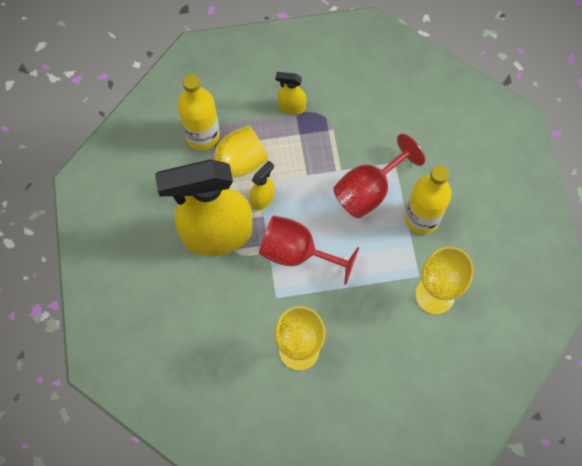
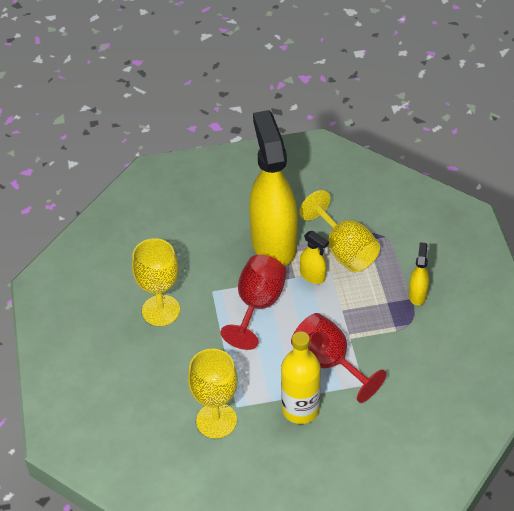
camera: 90 degrees right, 20 degrees down
yellow bottle [178,74,220,150] -> none

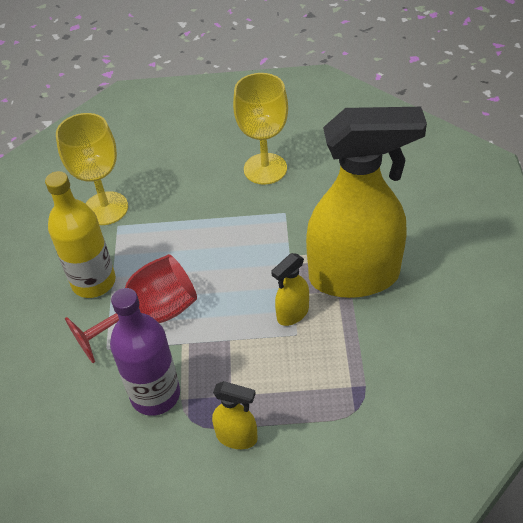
camera: 100 degrees right, 0 degrees up
red goblet [221,255,287,350] -> none
yellow goblet [299,190,380,272] -> none
none -> purple bottle [110,288,180,416]

